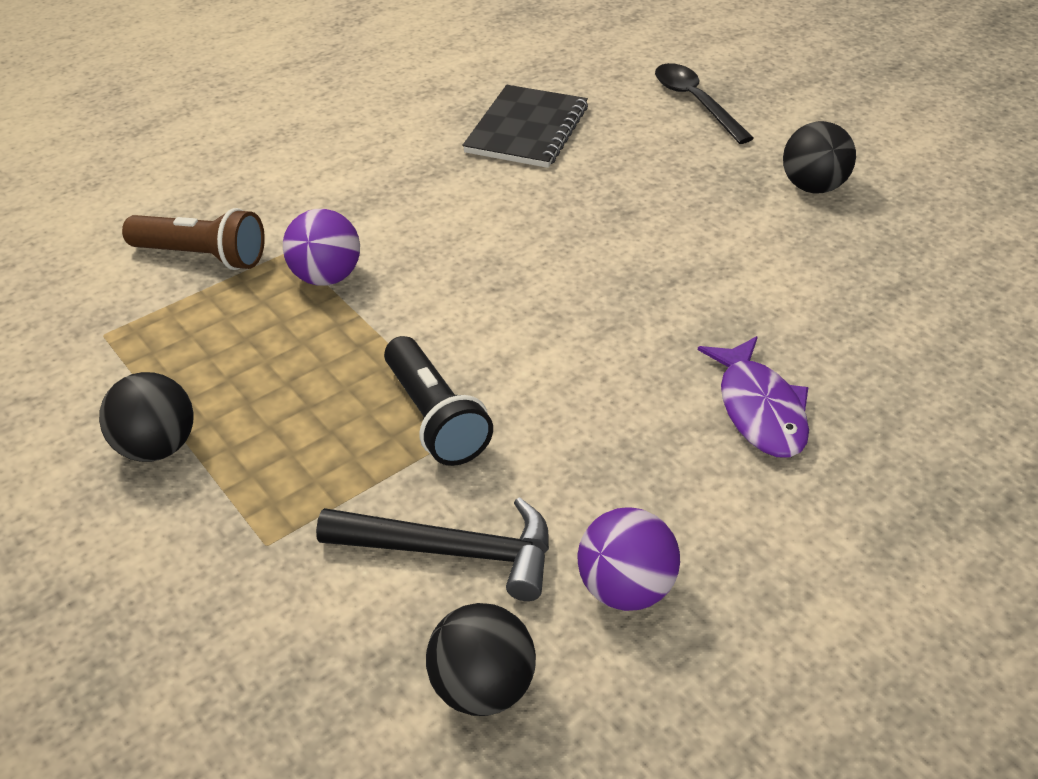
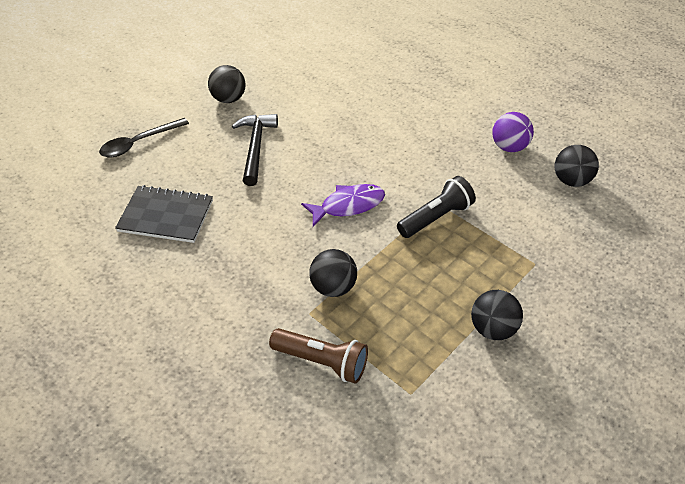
camera: 100 degrees left, 5 degrees up
brown flashlight [122,208,265,270] -> brown flashlight turned 105 degrees clockwise [269,328,368,384]
purple ball [283,209,360,285] -> black ball [309,249,357,297]
black hammer [316,497,549,601] -> black hammer moved to [232,114,278,186]
purple fish [698,336,809,458] -> purple fish moved to [301,184,385,227]

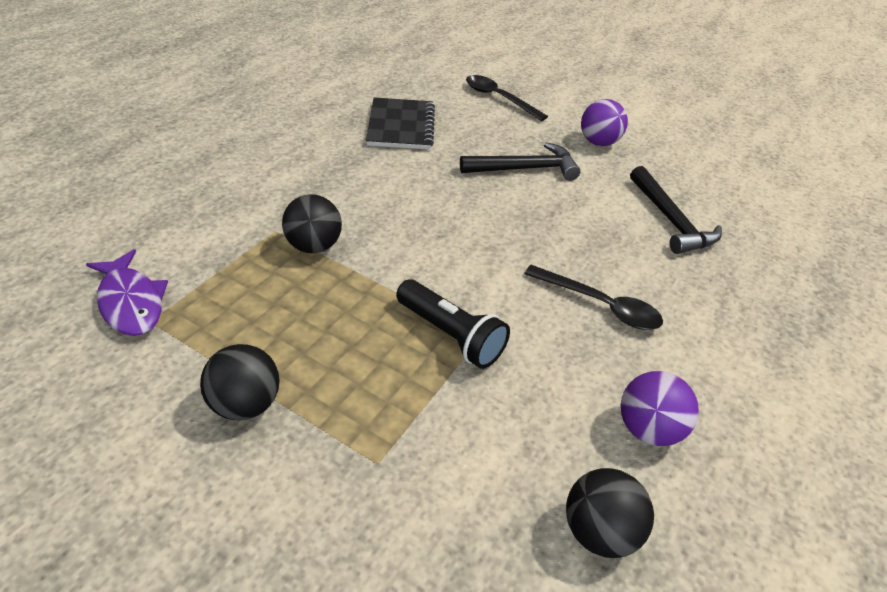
camera: 75 degrees right, 5 degrees down
black ball [208,65,246,103] -> purple ball [581,99,628,146]
brown flashlight [269,328,368,384] -> none
purple fish [301,184,385,227] -> purple fish moved to [86,249,168,336]
none -> black spoon [524,265,663,330]
none -> black hammer [630,166,722,254]

